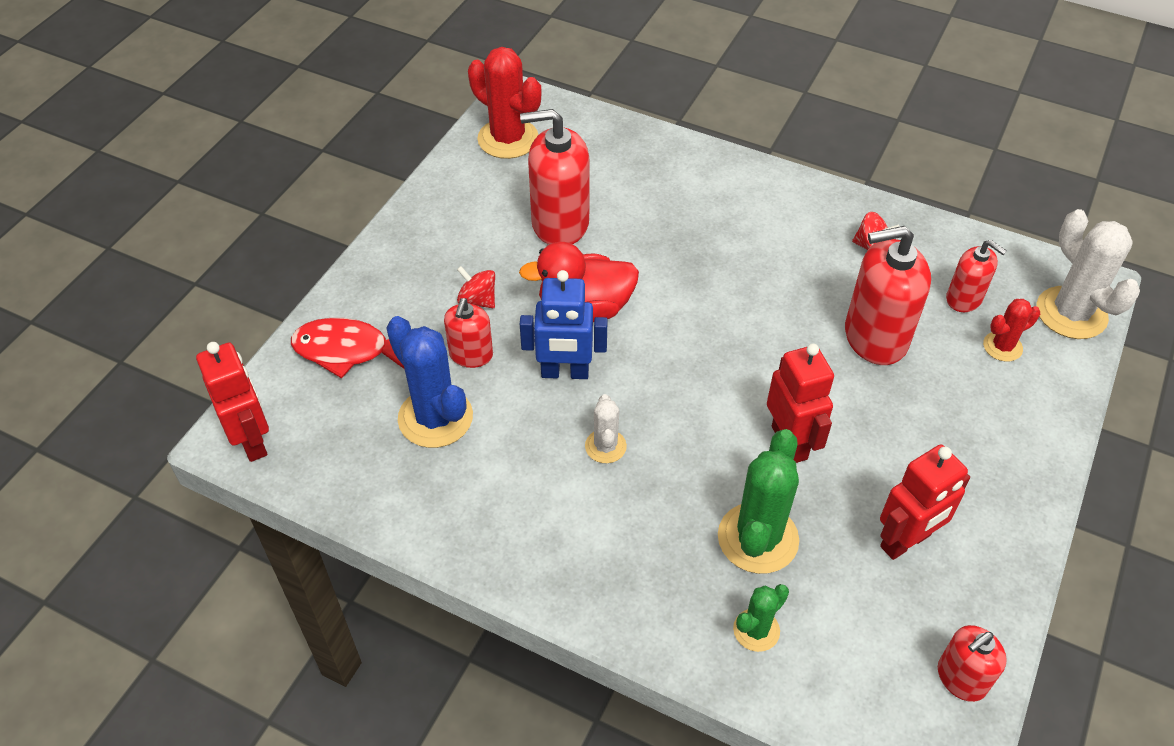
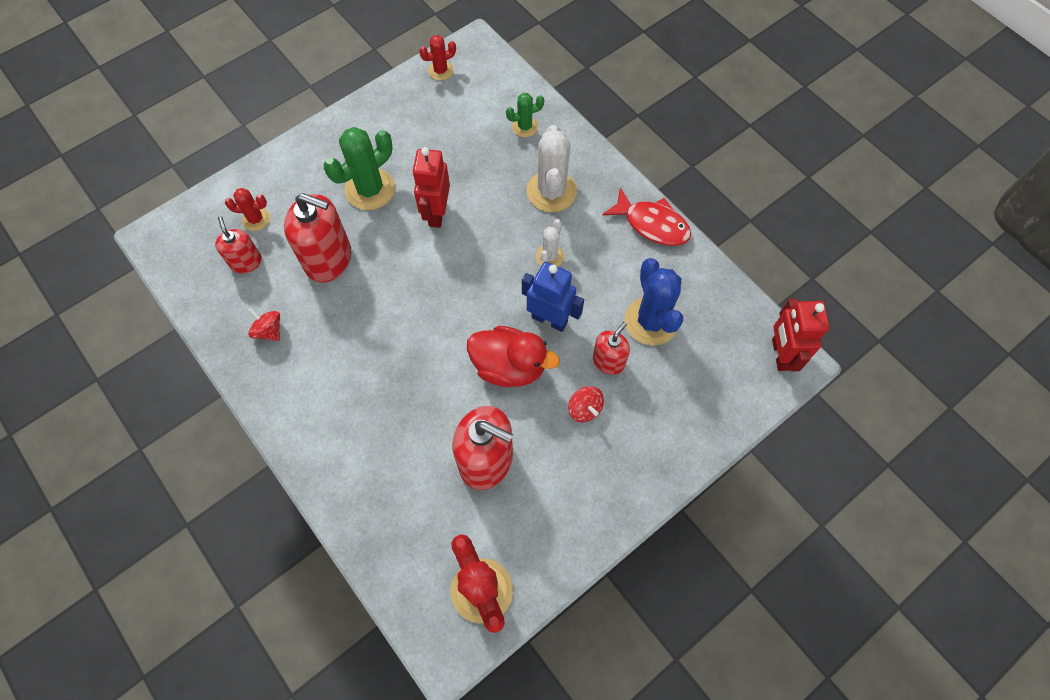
camera: 155 degrees left, 15 degrees up
red fish [291,318,404,379] -> red fish moved to [602,187,691,246]
green cactus [718,429,799,574] -> green cactus moved to [324,127,395,210]
red robot [880,444,970,560] -> none
red soap dispenser [938,625,1007,702] -> red cactus [419,35,456,80]
white cactus [1037,209,1140,339] -> white cactus moved to [527,125,577,212]

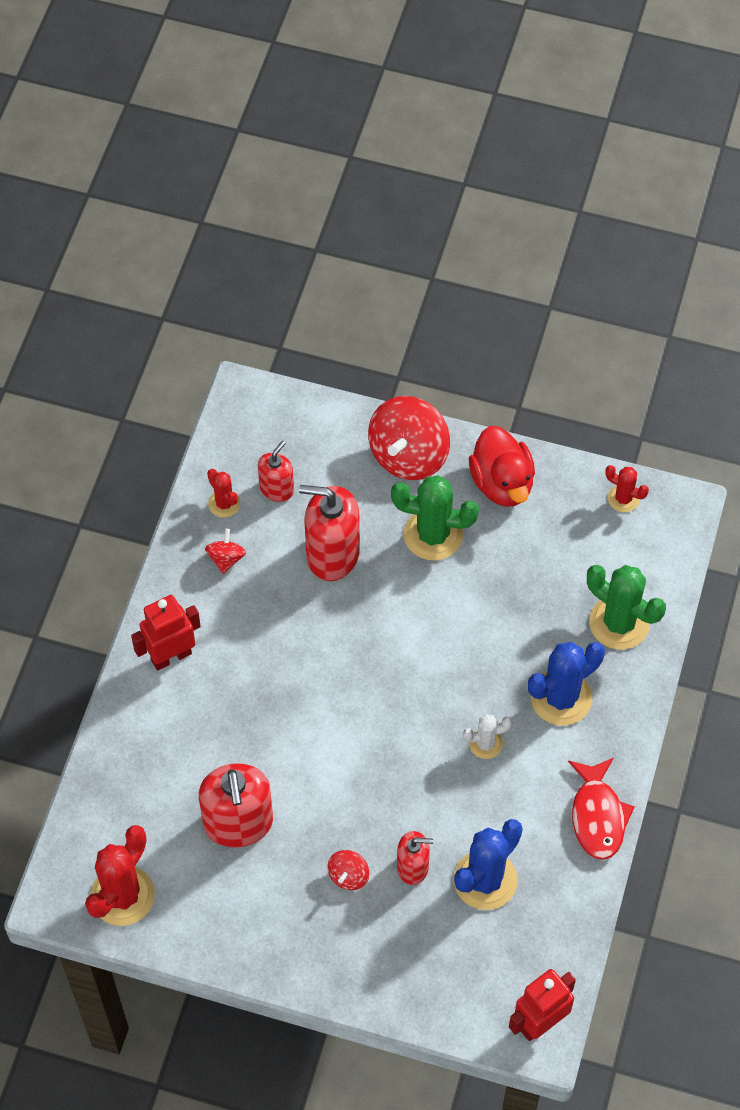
camera: 55 degrees right, 5 degrees down
red cactus [225,188,270,231] -> red cactus moved to [207,469,241,518]
red soap dispenser [284,193,351,283] -> red soap dispenser turned 120 degrees clockwise [299,485,360,581]
red robot [412,147,450,228] -> red robot moved to [131,595,201,671]
red duck [467,326,560,387] -> red duck moved to [469,426,535,507]
green cactus [506,93,544,137] -> green cactus [587,565,666,650], size x1.84
blue robot [522,262,584,332] -> none
white cactus [527,125,577,212] -> blue cactus [528,642,605,725]
none -> red spinning top [368,396,450,480]

